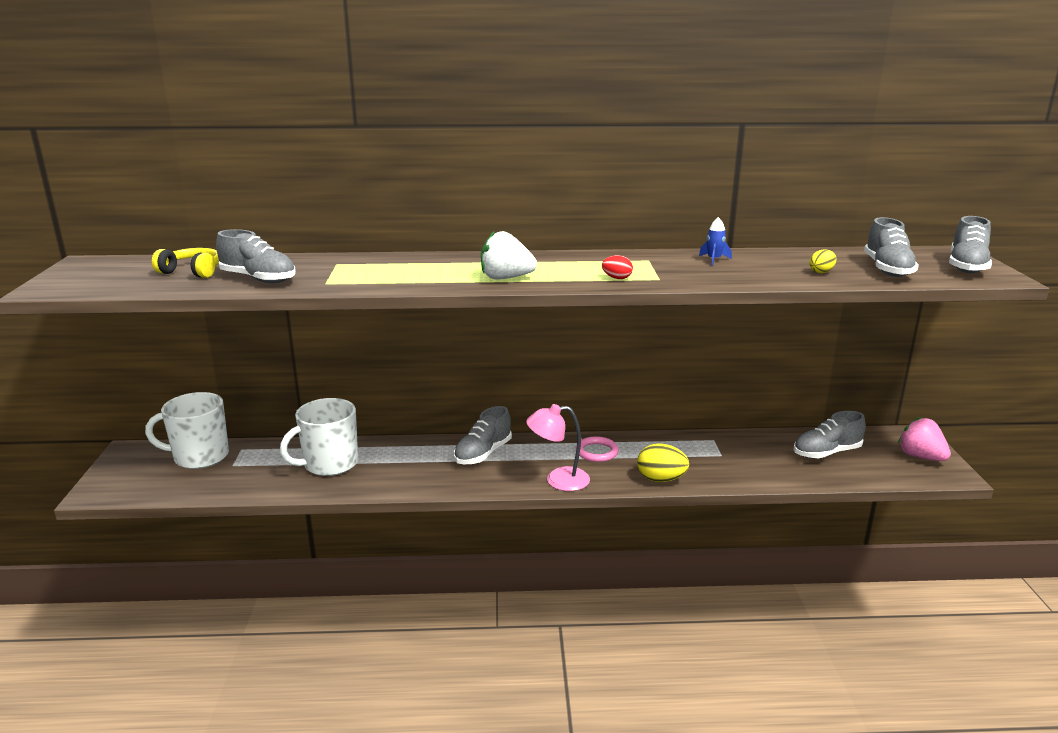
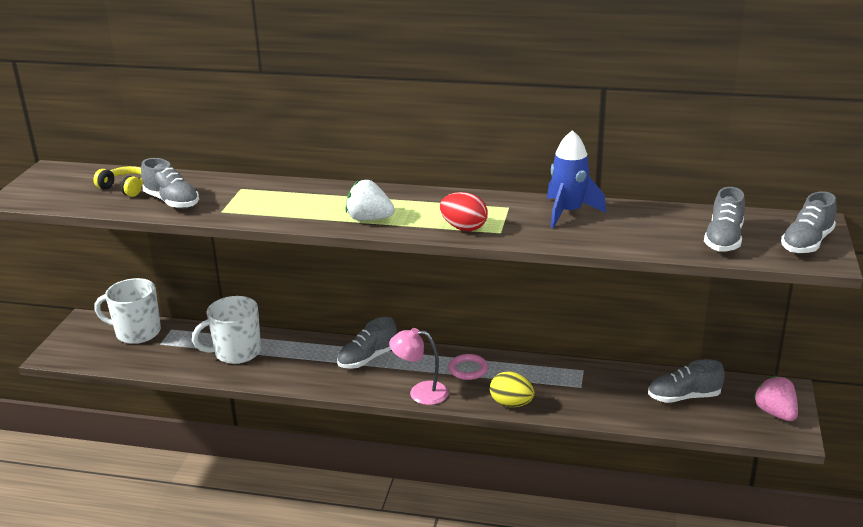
camera: 15 degrees right, 5 degrees up
red egg [602,255,633,279] -> red egg [440,192,488,231], size x1.80
blue rocket [699,217,732,266] -> blue rocket [547,130,606,228], size x2.16
yellow egg [809,249,836,273] -> none

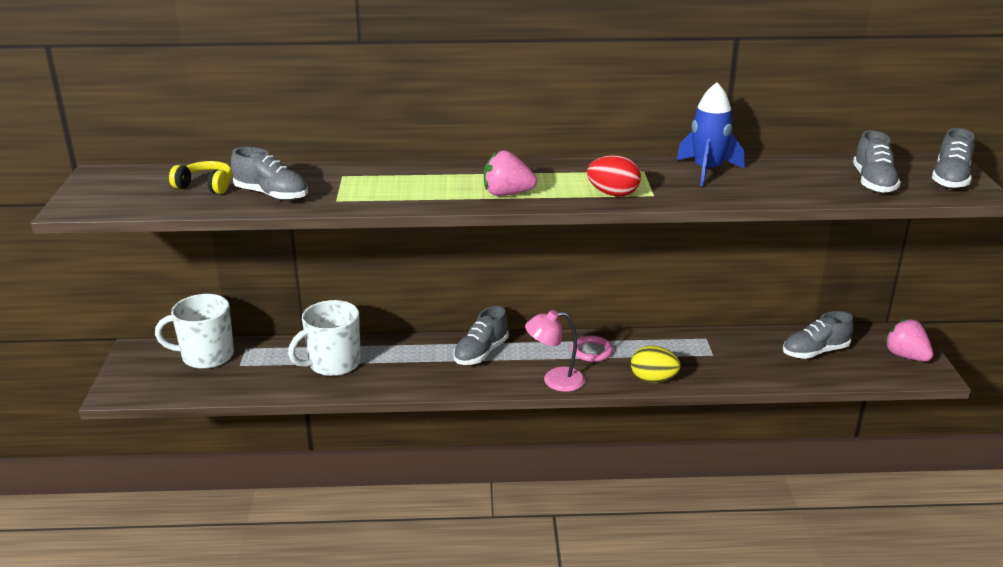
camera: 15 degrees left, 0 degrees up
white strawberry [345,180,395,221] -> pink strawberry [484,150,537,196]

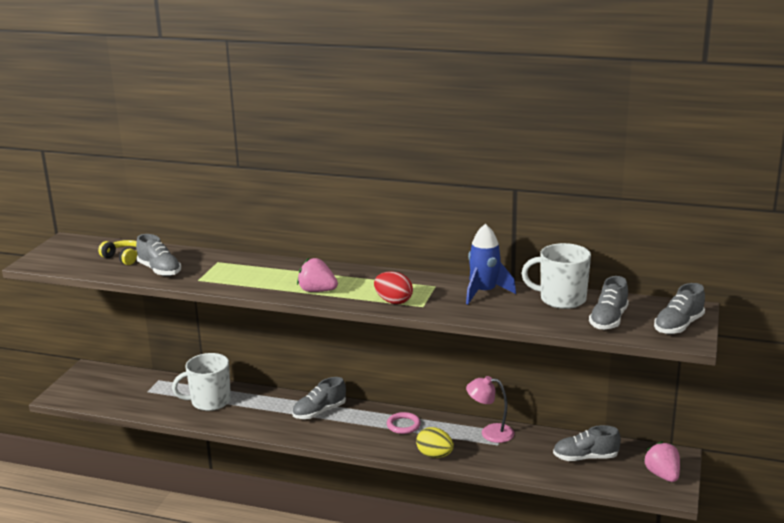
camera: 20 degrees right, 5 degrees down
white mug [155,294,234,369] -> white mug moved to [522,243,591,309]
pink lamp [525,310,585,392] -> pink lamp moved to [466,376,515,443]

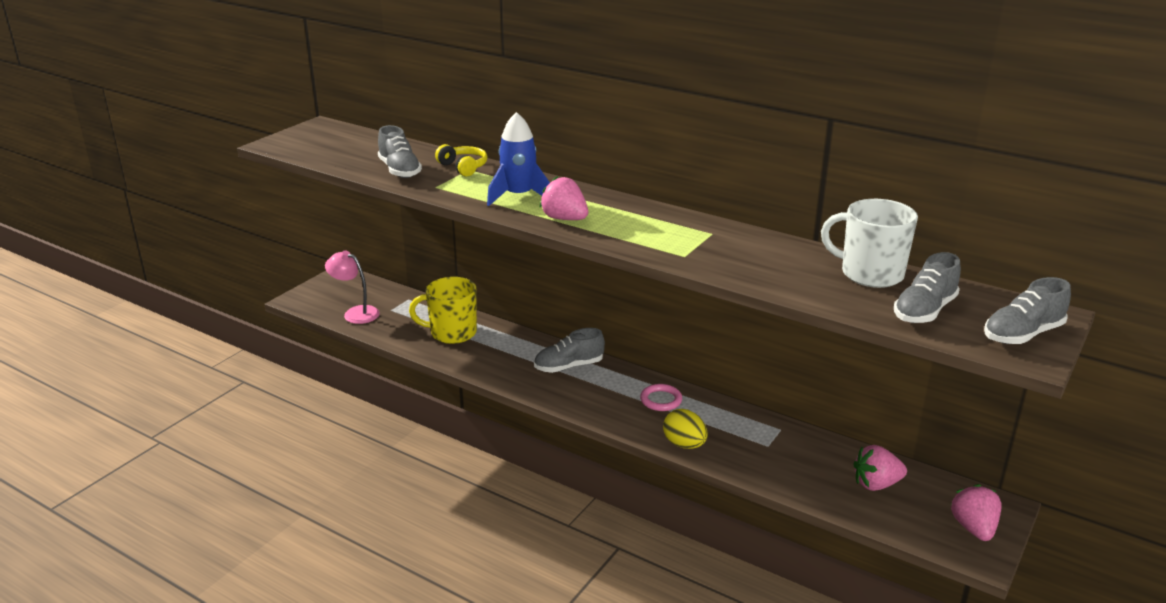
camera: 15 degrees right, 5 degrees up
yellow headphones [98,240,137,265] -> yellow headphones moved to [435,144,487,177]
white mug [172,353,231,411] -> yellow mug [409,277,477,344]
red egg [374,271,413,304] -> none
blue rocket [466,224,516,305] -> blue rocket moved to [487,112,550,206]
pink lamp [466,376,515,443] -> pink lamp moved to [325,250,380,324]
grey shoe [553,425,621,461] -> pink strawberry [853,445,907,491]

